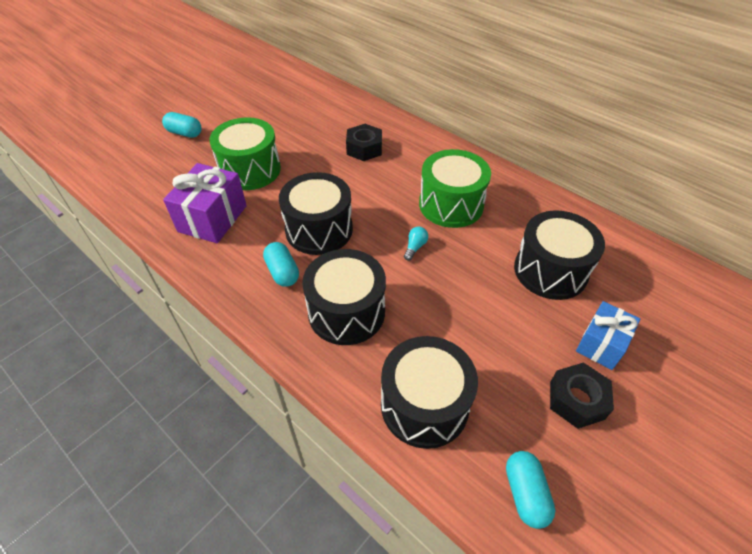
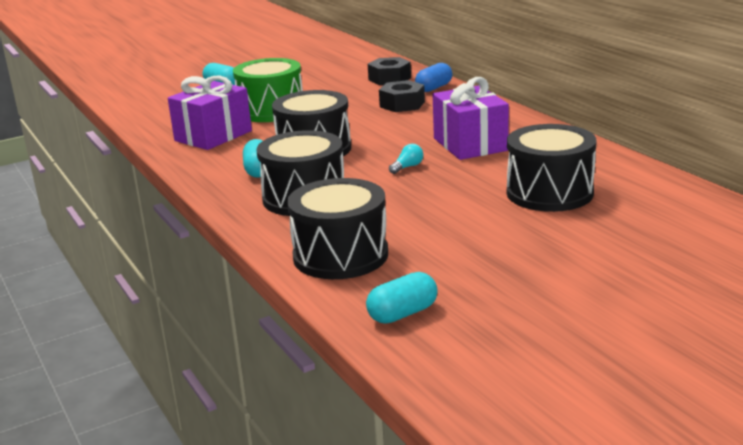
camera: 20 degrees right, 25 degrees down
green drum [419,149,491,228] -> purple gift [433,77,509,160]
turquoise capsule [506,451,555,529] -> turquoise capsule turned 45 degrees clockwise [366,272,438,323]
black nut [550,363,614,429] -> black nut moved to [368,57,411,85]
blue gift [576,301,640,370] -> none
none -> blue capsule [415,63,452,92]

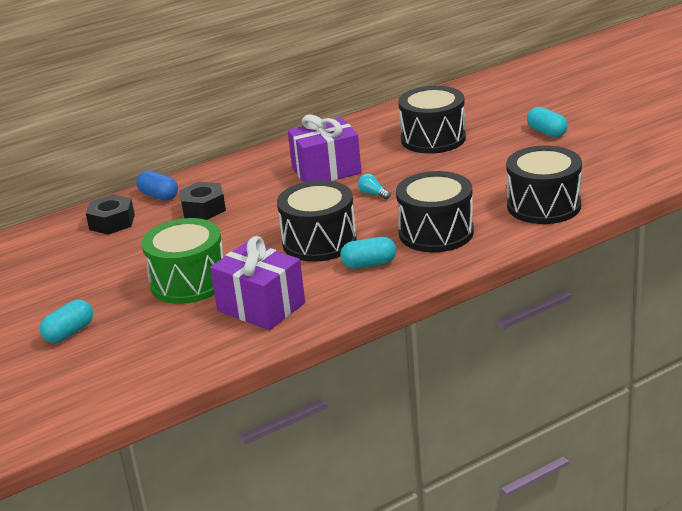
camera: 90 degrees left, 5 degrees up
turquoise capsule [366,272,438,323] -> turquoise capsule moved to [527,107,568,137]

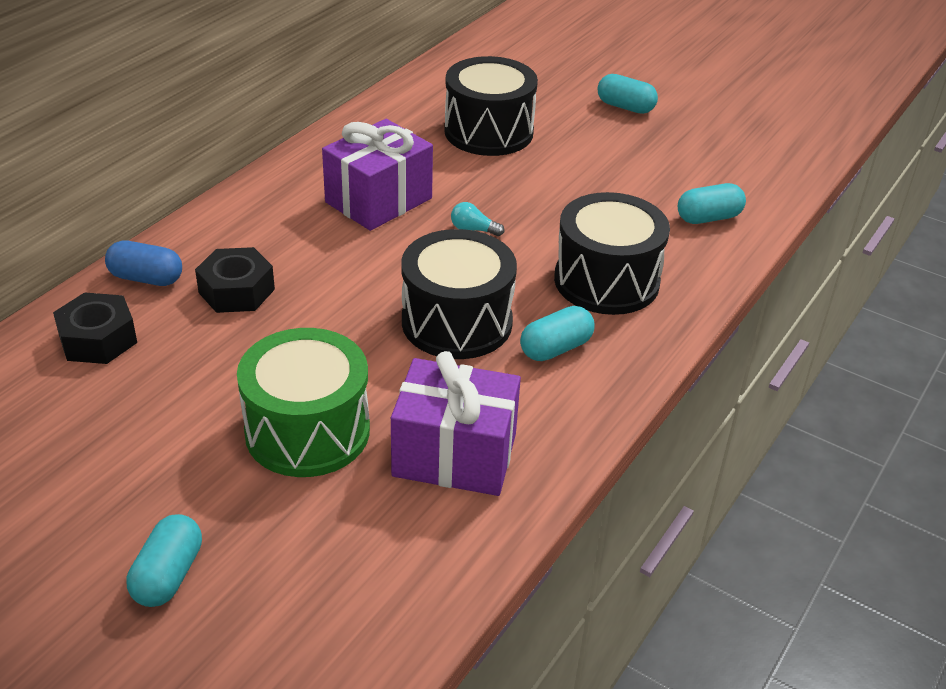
camera: 30 degrees left, 10 degrees up
black drum [506,146,582,224] -> turquoise capsule [678,183,746,224]

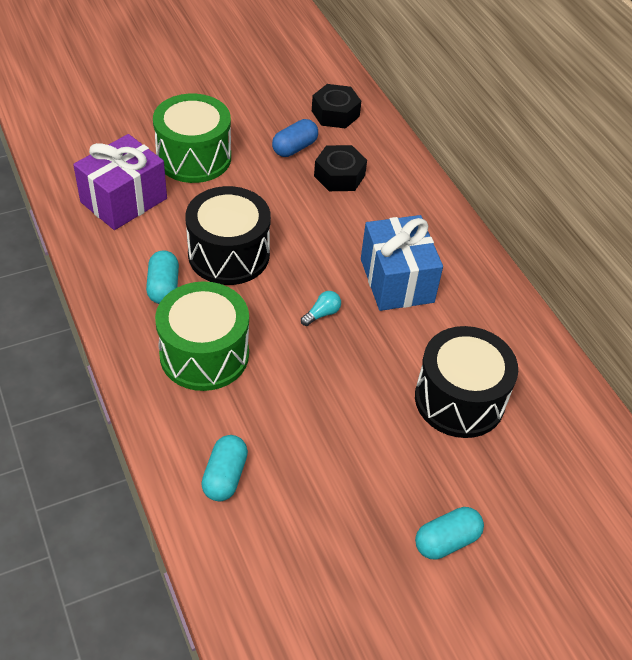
camera: 120 degrees right, 10 degrees up
blue capsule [105,240,182,286] -> blue capsule moved to [272,119,318,157]
turquoise capsule [127,514,202,607] -> none
purple gift [322,119,433,231] -> blue gift [361,215,443,311]
black drum [554,192,670,315] -> green drum [155,281,249,391]

